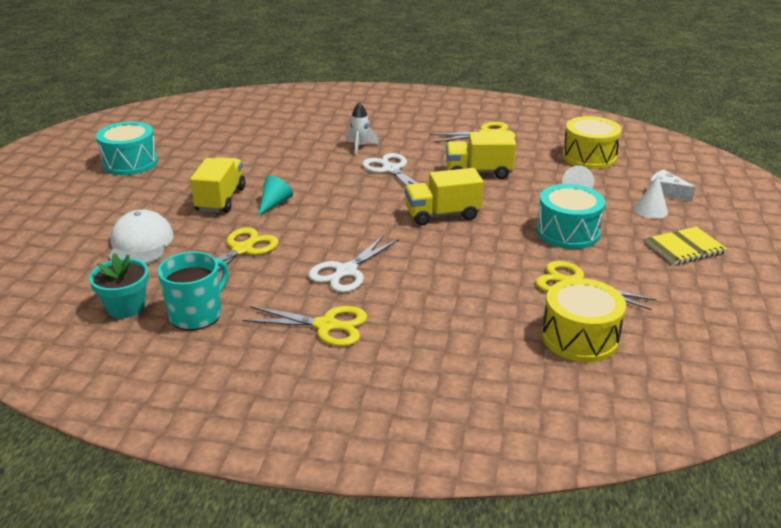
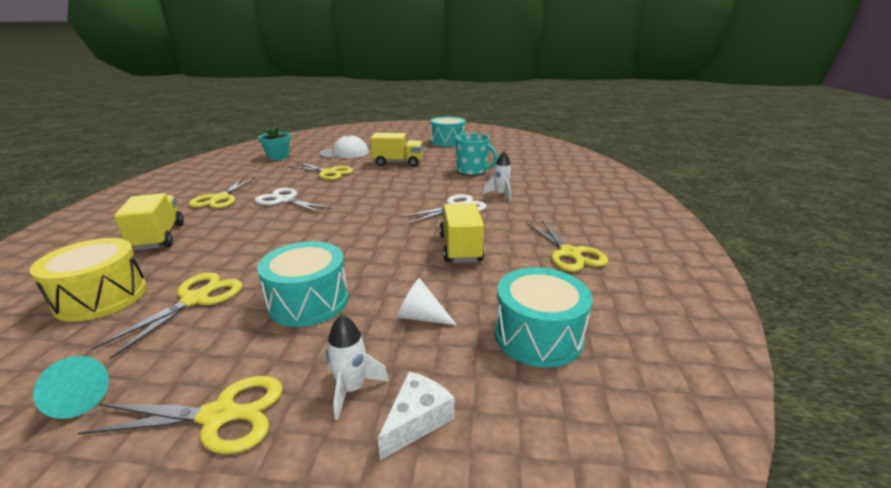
camera: 85 degrees right, 5 degrees down
turquoise mug [157,252,229,330] -> turquoise mug moved to [455,133,498,176]
turquoise cone [258,175,293,216] -> turquoise cone moved to [33,356,109,419]
yellow truck [405,168,484,226] -> yellow truck moved to [114,193,184,251]
yellow drum [562,116,622,169] -> turquoise drum [494,267,593,368]
white cone [634,176,668,219] -> white rocket [326,314,389,420]
yellow notebook [646,227,727,265] -> yellow scissors [78,376,283,454]

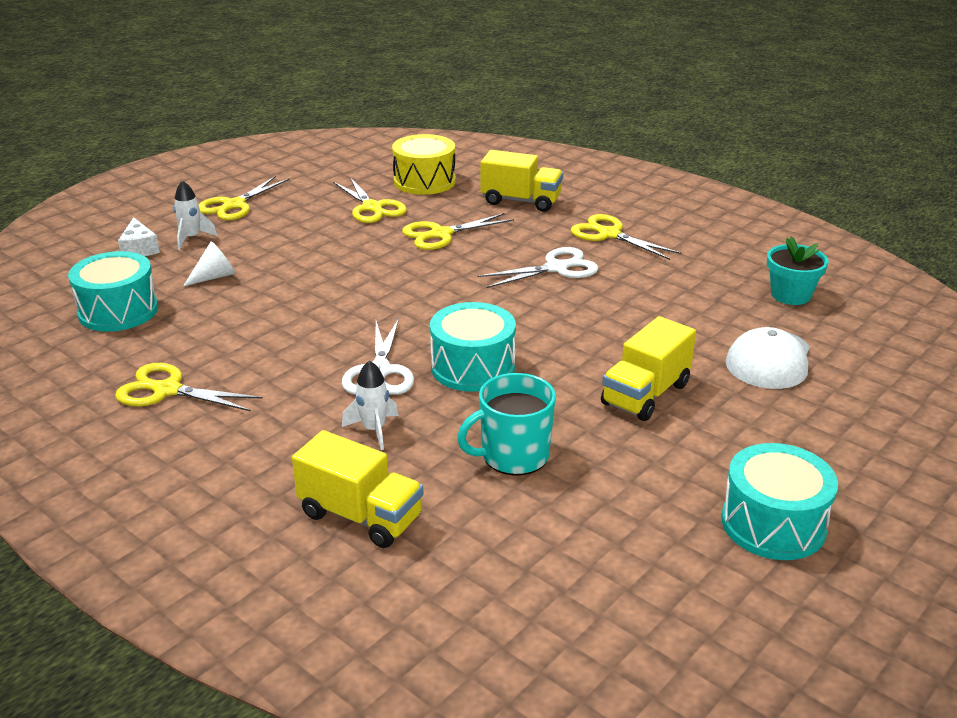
camera: 125 degrees right, 5 degrees up
turquoise cone [33,356,109,419] -> none
turquoise drum [257,241,349,327] -> turquoise drum moved to [430,302,516,392]
yellow scissors [288,162,354,180] -> yellow scissors moved to [402,213,514,250]
yellow truck [439,203,484,263] -> yellow truck moved to [292,430,423,548]

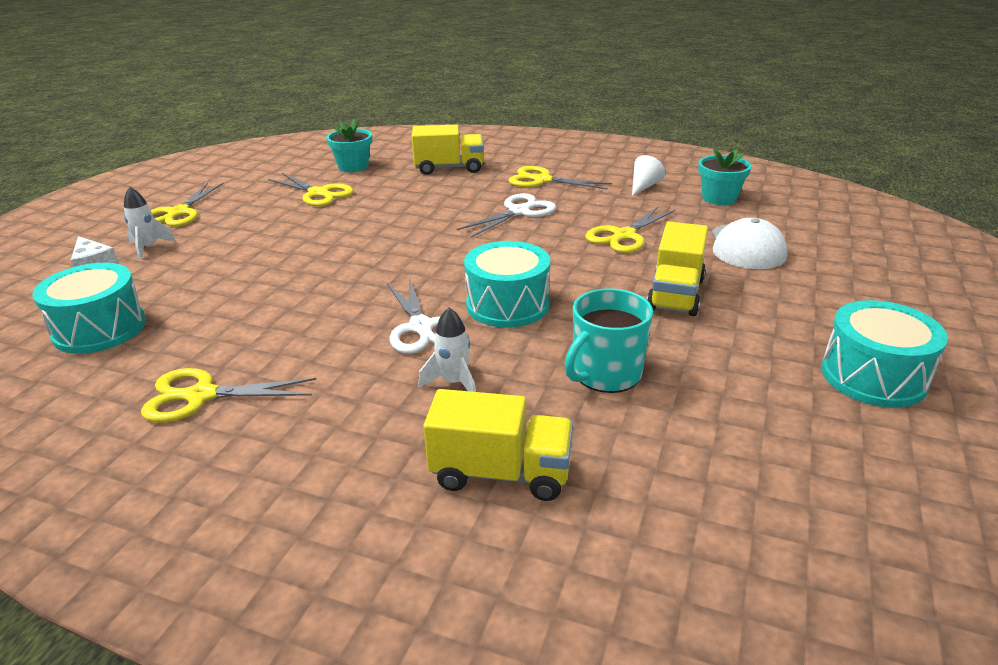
camera: 20 degrees left, 0 degrees up
white cone [183,241,236,286] -> white cone moved to [632,155,666,196]
yellow drum [392,134,456,195] -> turquoise flower pot [326,119,372,172]
yellow scissors [402,213,514,250] -> yellow scissors moved to [585,206,676,253]

